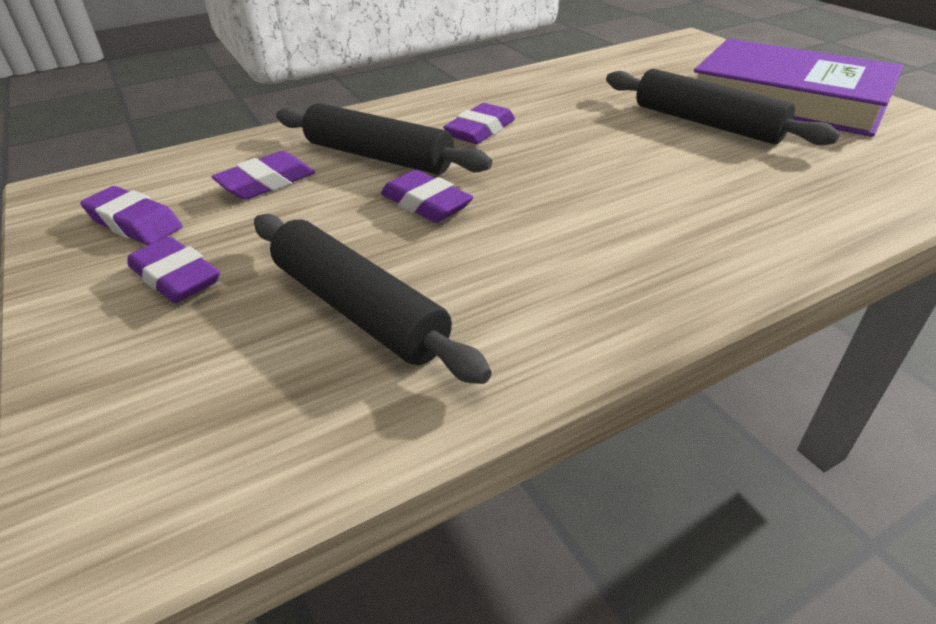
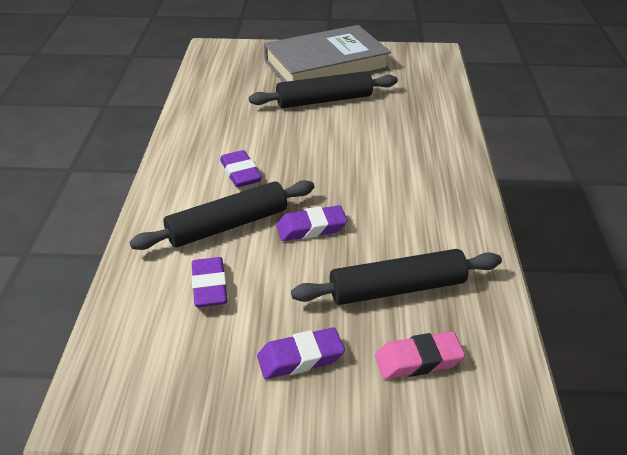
camera: 60 degrees left, 0 degrees up
purple eraser [80,186,182,245] -> none
purple book [694,39,903,137] -> grey book [264,25,391,82]
none -> pink eraser [375,332,465,379]

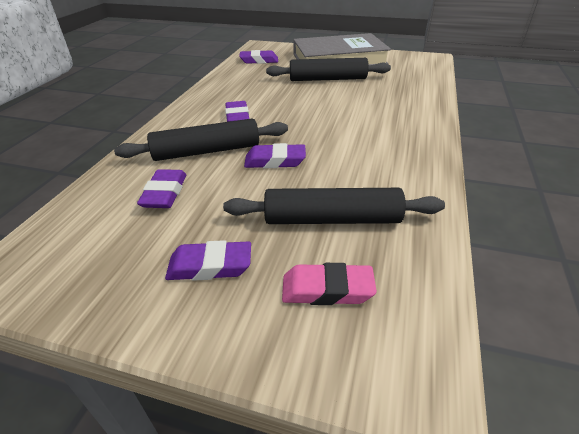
camera: 15 degrees right, 0 degrees up
none -> purple eraser [239,50,278,64]

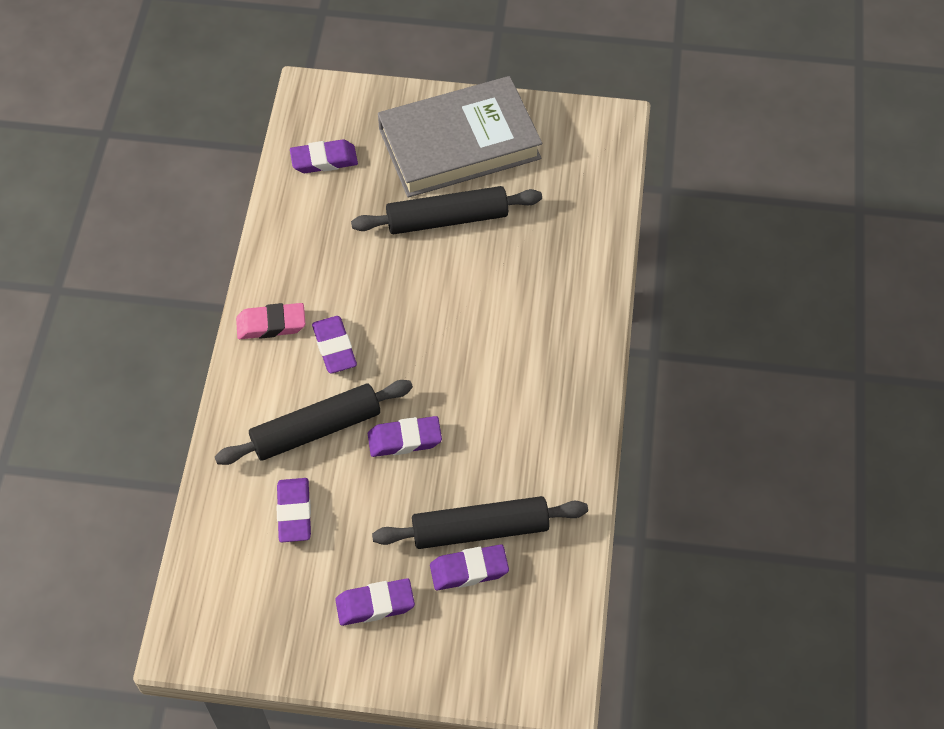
camera: 10 degrees left, 20 degrees up
pink eraser [282,263,377,305] -> pink eraser moved to [236,303,305,339]
none -> purple eraser [430,544,509,590]

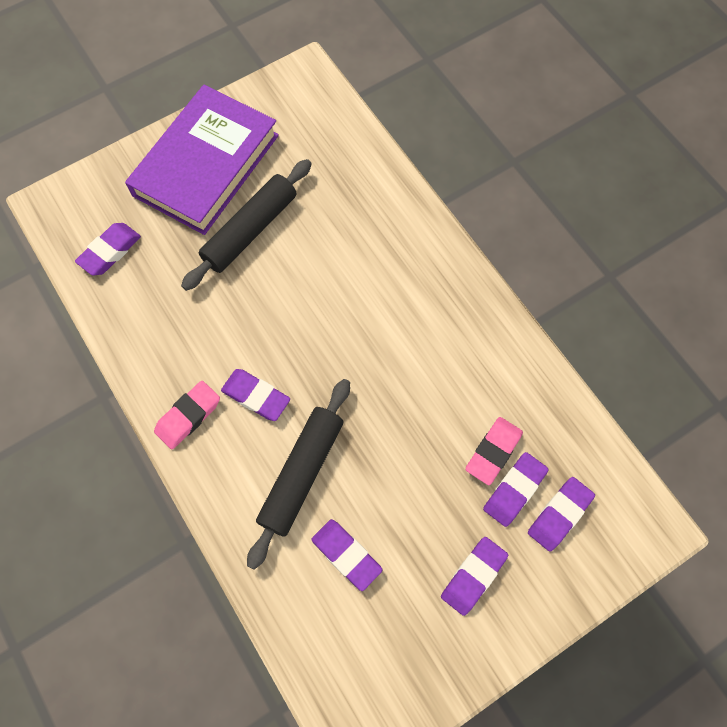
camera: 40 degrees left, 10 degrees up
purple eraser [368,416,442,457] -> purple eraser moved to [528,477,595,552]
black rolling pin [372,496,588,549] -> pink eraser [465,417,523,485]
grey book [378,76,542,198] -> purple book [125,85,279,235]

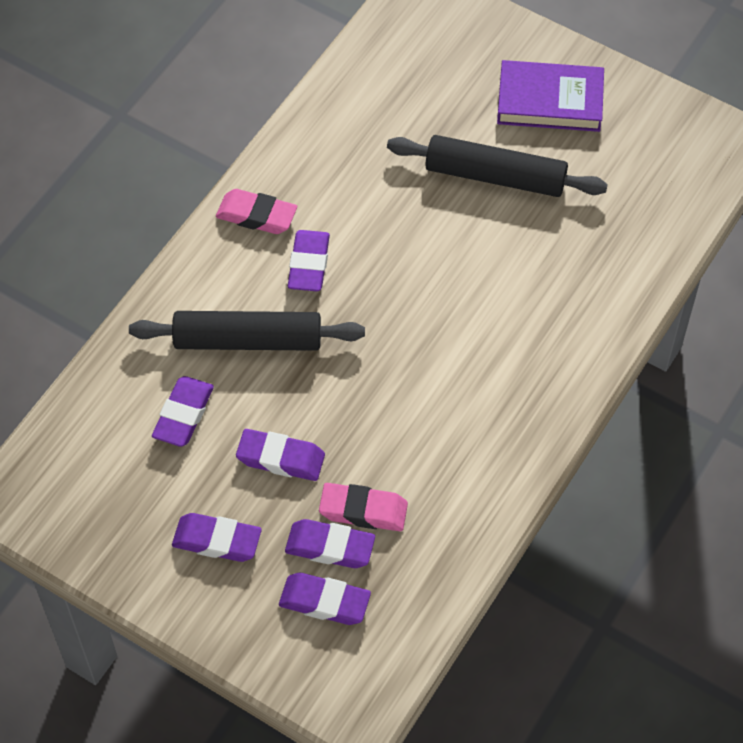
camera: 65 degrees right, 10 degrees down
purple eraser [75,223,141,276] -> purple eraser moved to [236,429,325,481]
purple book [125,85,279,235] -> purple book [497,60,604,132], size x0.62

